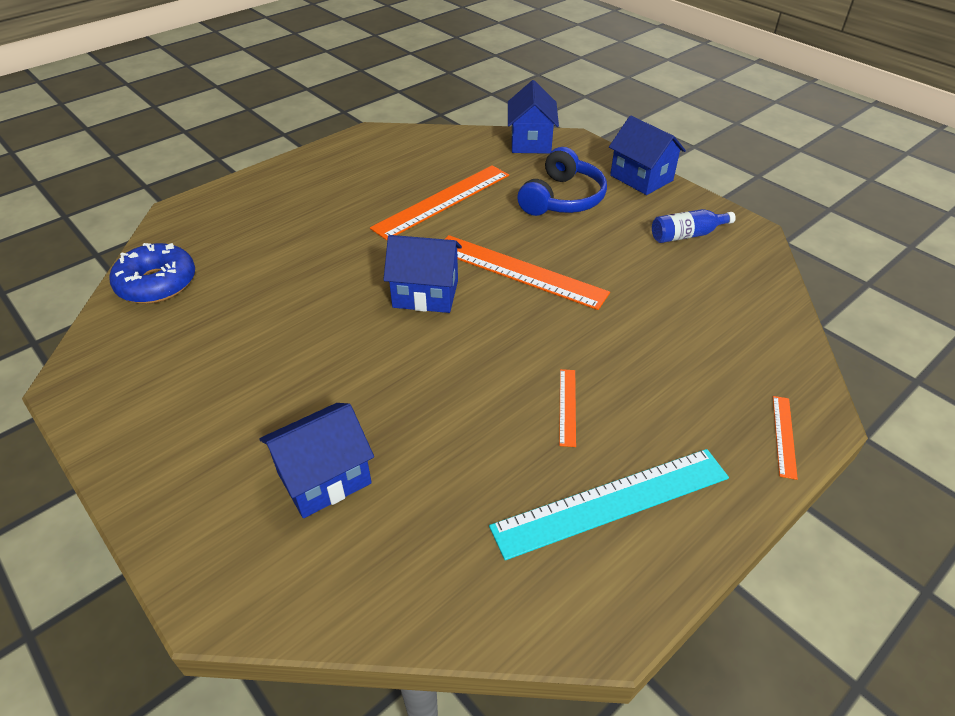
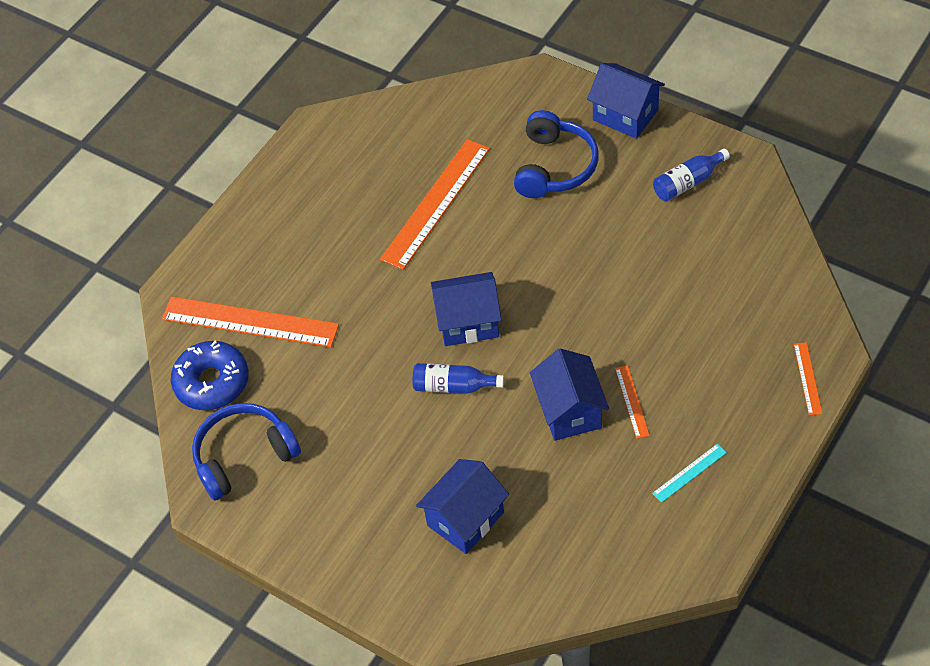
camera: 10 degrees left, 10 degrees up
orange ruler [445,235,610,310] -> orange ruler moved to [162,297,339,348]
turquoise ruler [489,449,729,560] -> turquoise ruler [652,444,727,503], size x0.45
blue house [508,80,559,154] -> blue house moved to [530,348,609,441]
none -> blue headphones [192,403,301,501]
none -> blue bottle [412,363,504,394]

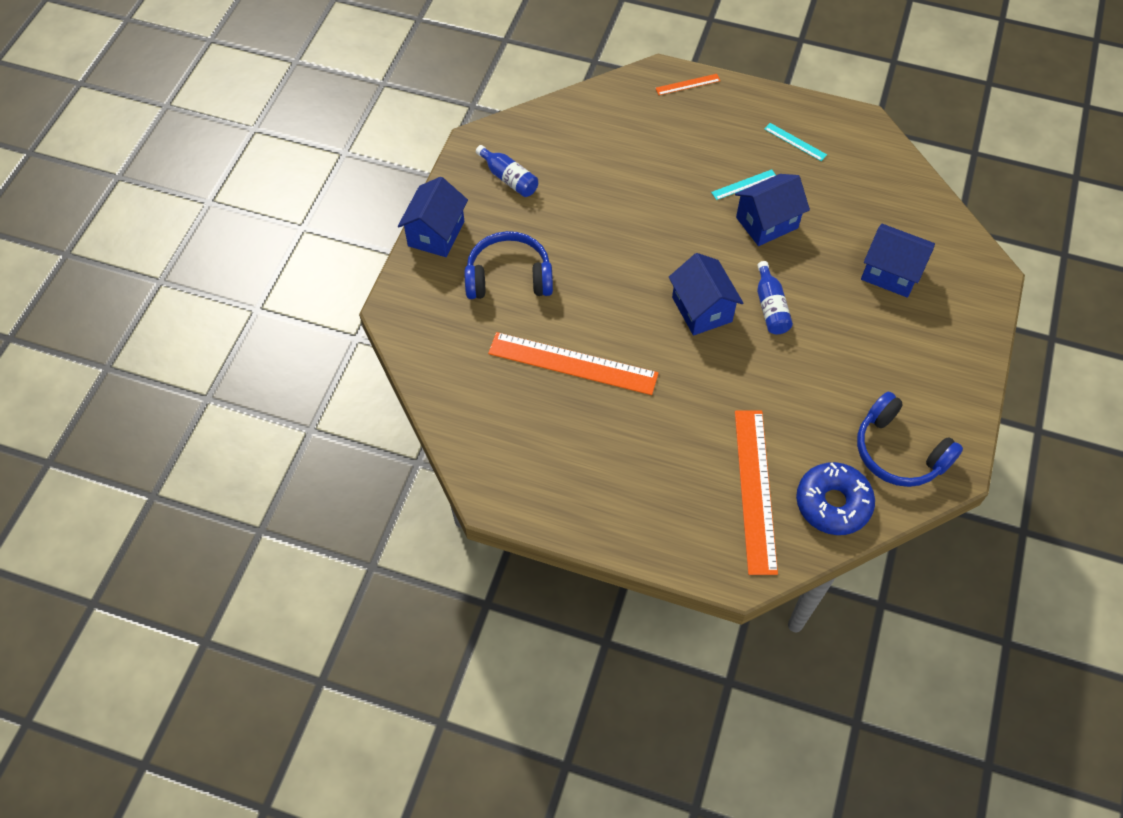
camera: 110 degrees left, 5 degrees up
orange ruler [615,365,650,439] -> turquoise ruler [711,169,776,200]

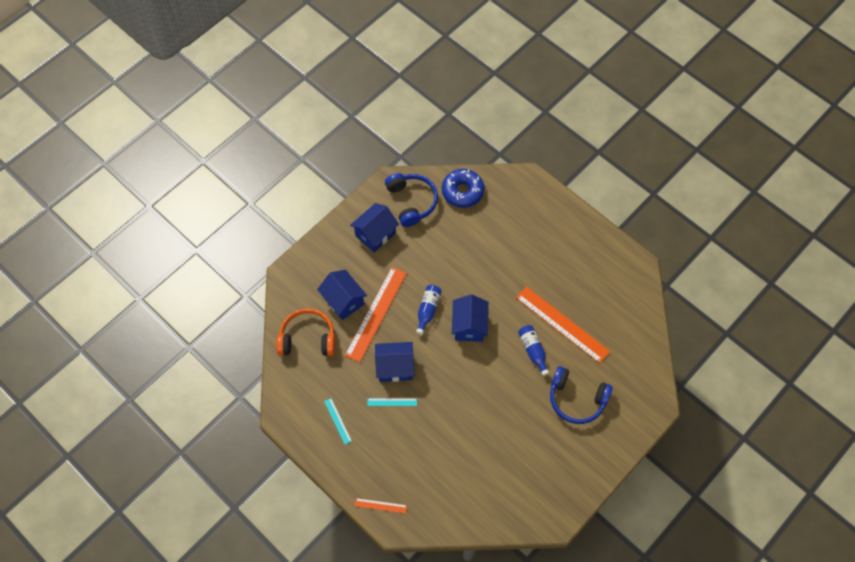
camera: 155 degrees left, 5 degrees up
blue house [398,177,468,257] -> blue house moved to [350,203,399,252]
blue bottle [476,145,538,197] -> blue bottle moved to [518,325,549,376]
orange ruler [735,411,778,575] -> orange ruler moved to [345,267,407,362]
none -> orange headphones [276,308,335,356]

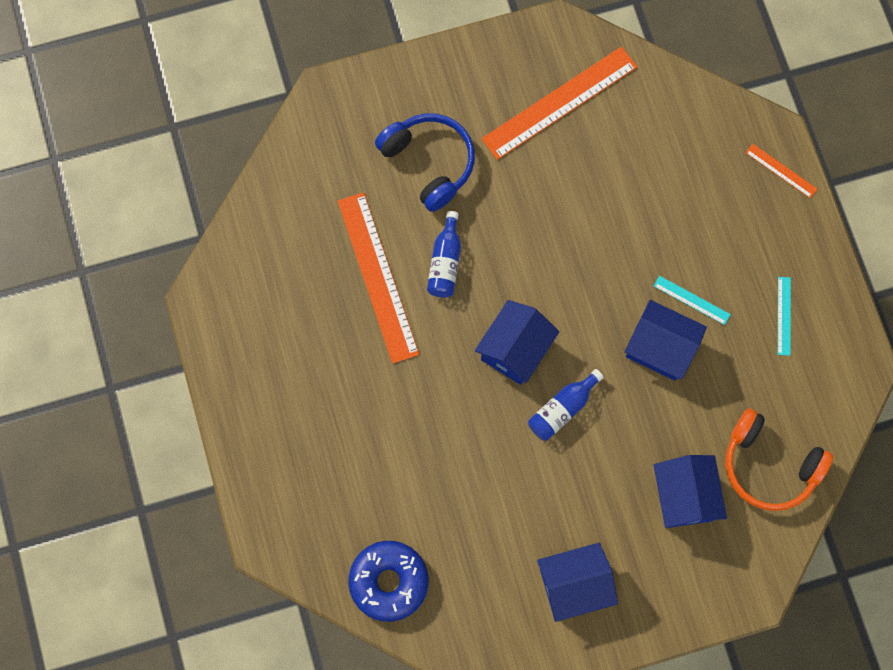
camera: 150 degrees left, 10 degrees up
orange ruler [345,267,407,362] -> orange ruler moved to [482,47,637,160]
blue headphones [385,173,438,227] -> none

